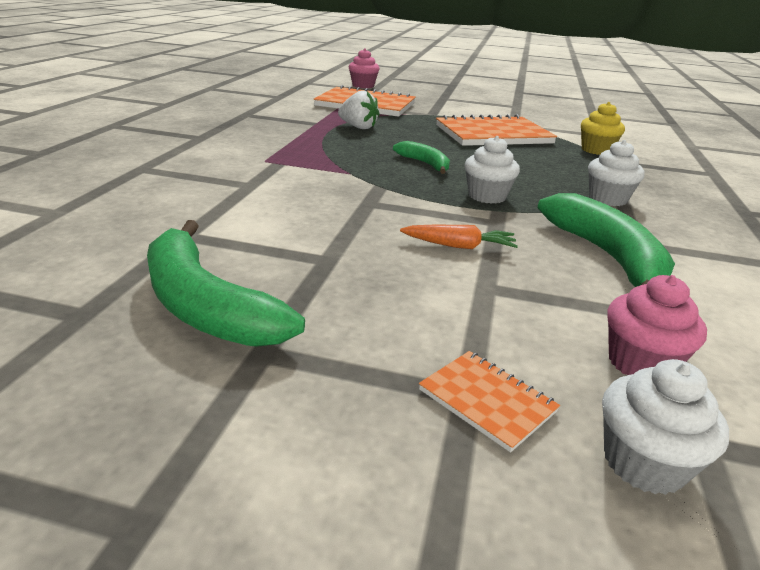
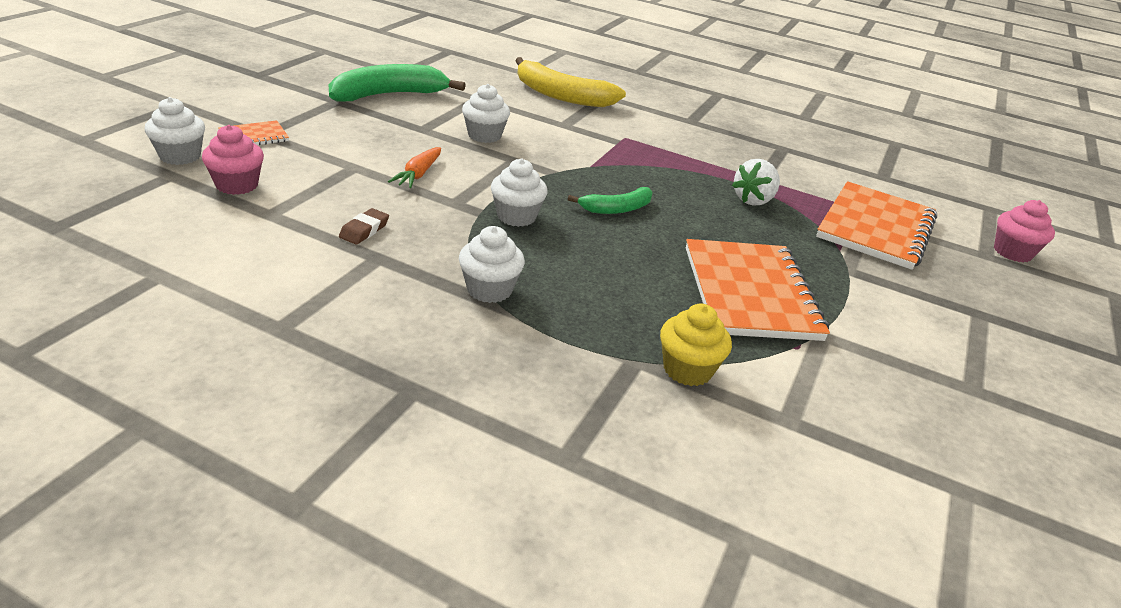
camera: 100 degrees right, 5 degrees up
green banana [538,193,675,287] -> brown eraser [339,208,389,244]
none -> white cupcake [462,84,510,143]
none -> yellow banana [515,57,626,107]

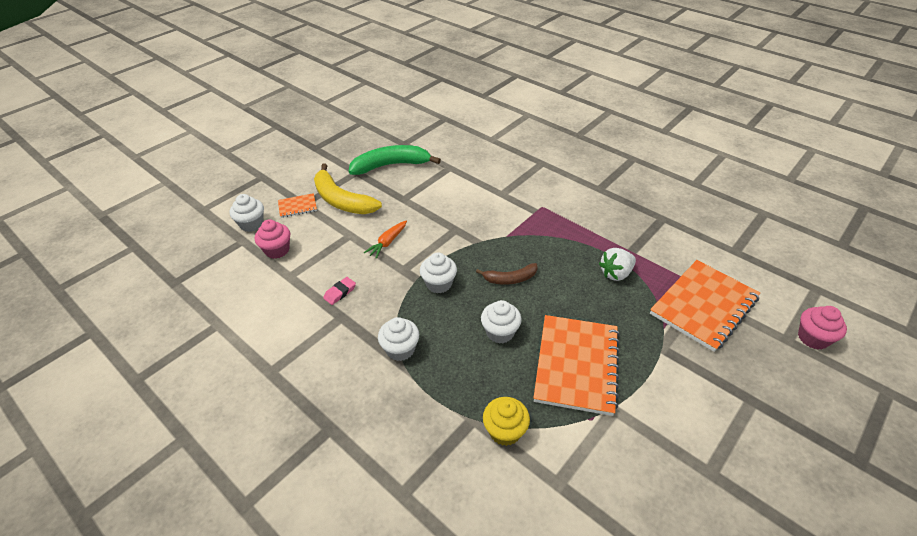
camera: 20 degrees right, 10 degrees up
brown eraser [339,208,389,244] -> pink eraser [323,277,356,305]
white cupcake [462,84,510,143] -> white cupcake moved to [481,300,522,344]
yellow banana [515,57,626,107] -> yellow banana moved to [314,163,382,214]
green banana [568,187,653,214] -> brown banana [476,263,538,285]

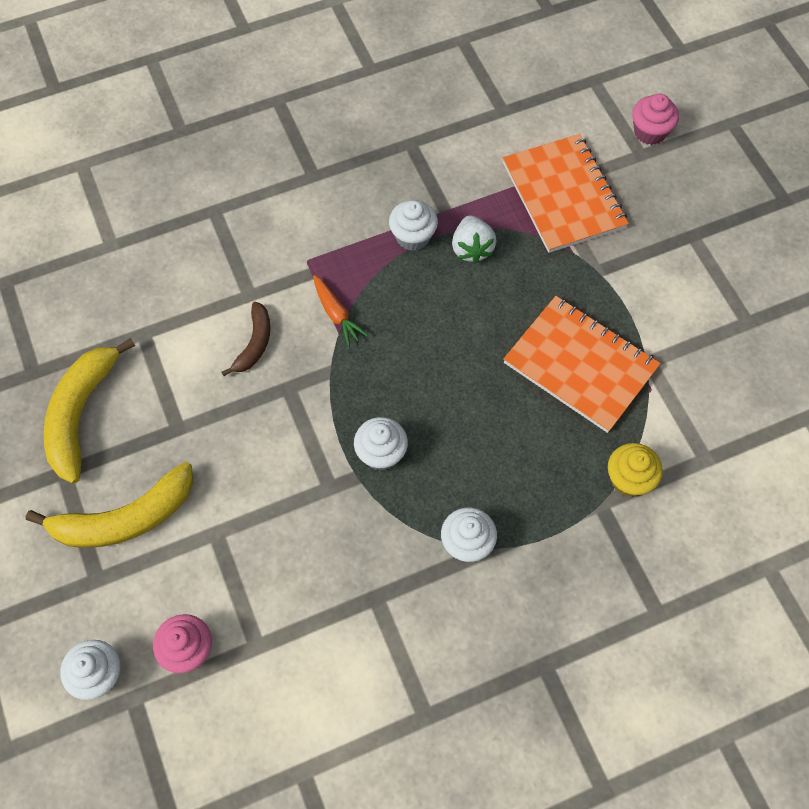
camera: 65 degrees left, 20 degrees up
orange notebook [278,193,317,218] -> none
pink eraser [323,277,356,305] -> none
green banana [349,145,441,175] -> yellow banana [44,338,135,484]
orange carrot [364,220,407,259] -> orange carrot moved to [313,275,368,347]
brown banana [476,263,538,285] -> brown banana moved to [222,302,270,376]
white cupcake [481,300,522,344] -> white cupcake moved to [389,200,438,251]

